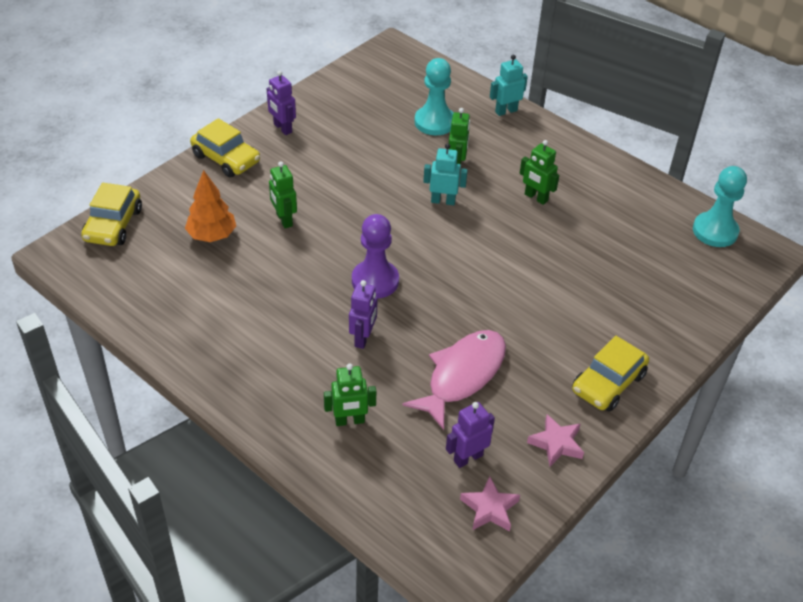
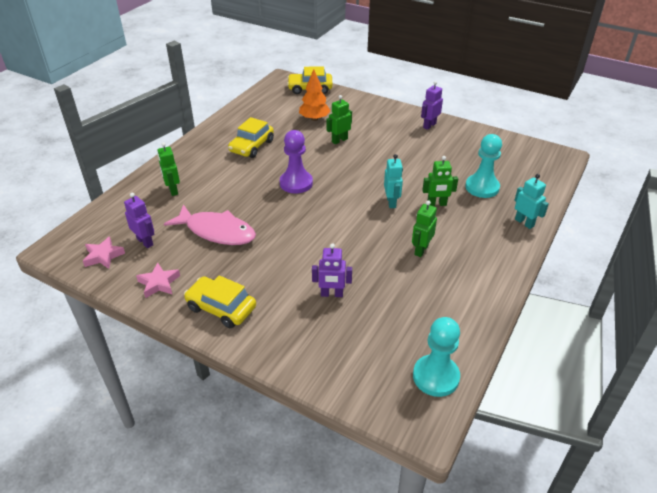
camera: 80 degrees right, 5 degrees down
yellow car [190,118,260,177] -> yellow car moved to [228,117,274,158]
purple robot [349,280,377,349] -> purple robot moved to [312,243,352,297]

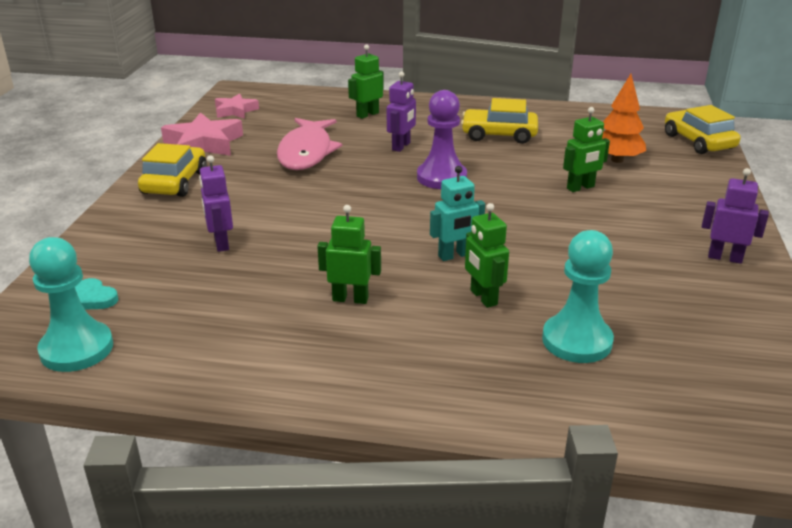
camera: 70 degrees right, 10 degrees down
purple robot [124,193,154,248] -> purple robot moved to [387,71,416,152]
pink star [136,263,180,298] -> pink star [161,112,243,156], size x1.63
green robot [326,95,352,144] -> green robot turned 120 degrees clockwise [563,107,610,192]
turquoise robot [514,174,549,229] -> none
none -> turquoise heart [75,278,118,310]

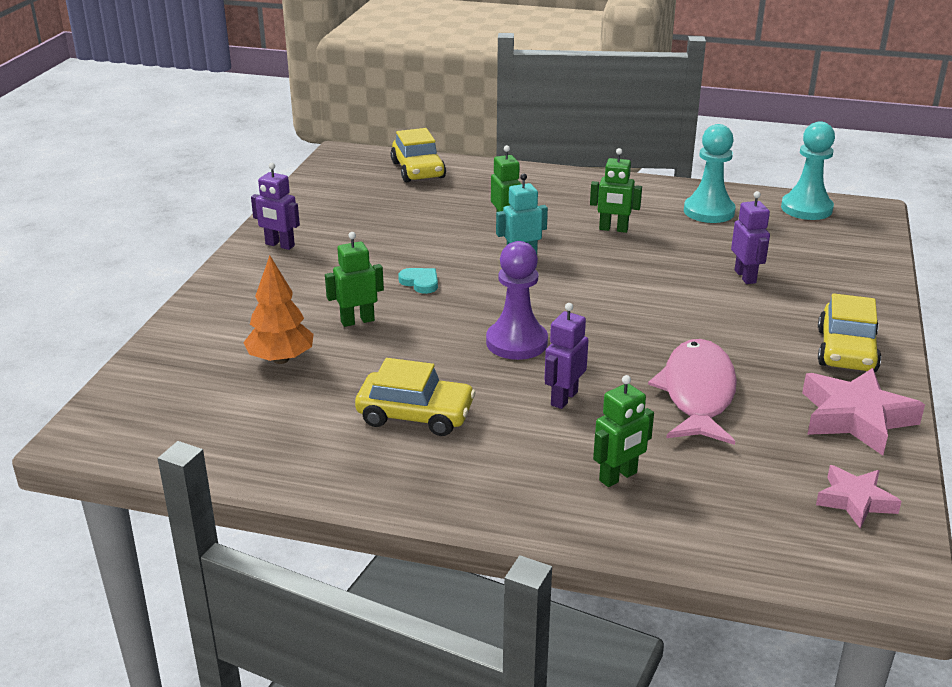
camera: 175 degrees left, 0 degrees up
turquoise heart [75,278,118,310] -> turquoise heart moved to [398,268,438,294]
turquoise pawn [542,230,614,363] -> turquoise pawn moved to [684,124,736,223]
yellow car [665,105,740,154] -> yellow car moved to [391,128,446,182]

